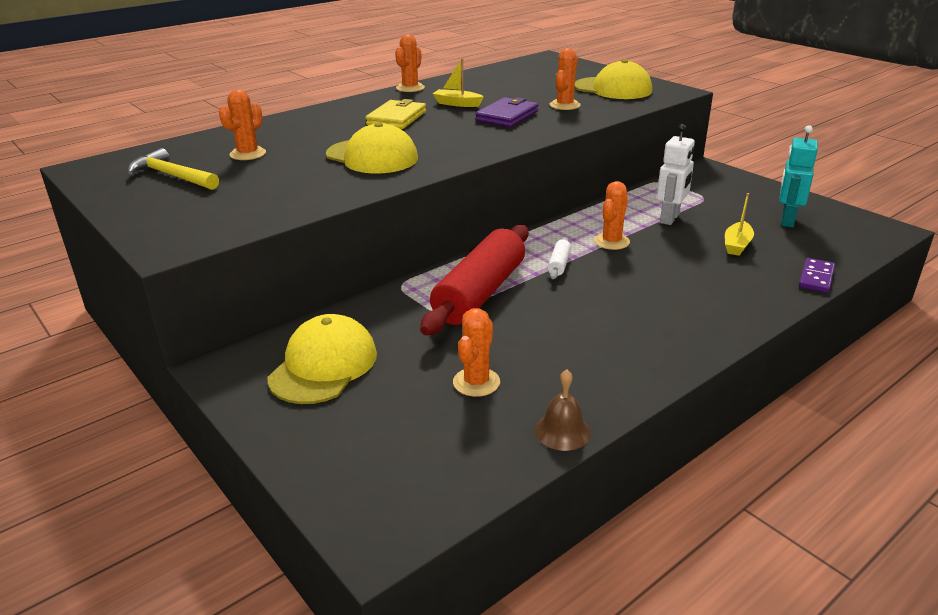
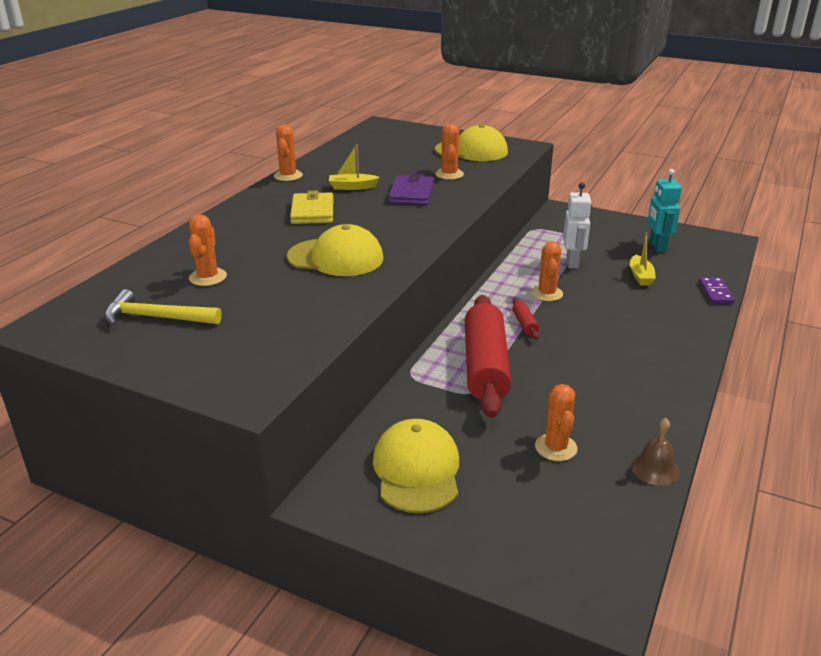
camera: 25 degrees left, 0 degrees up
white rolling pin [547,237,571,279] -> red rolling pin [512,298,539,339]

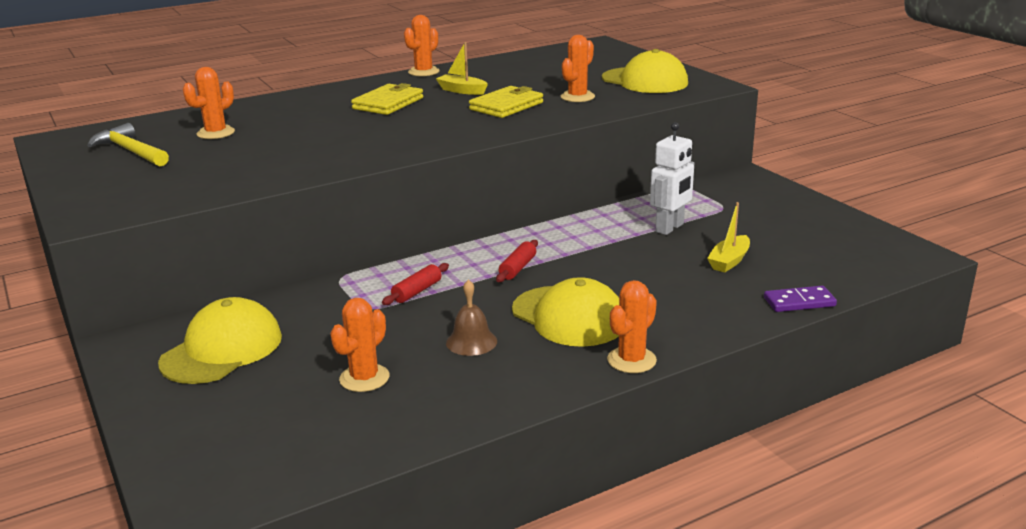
camera: 35 degrees right, 5 degrees down
yellow cap [287,224,383,276] -> yellow cap moved to [512,277,619,347]
purple wallet [389,174,434,205] -> yellow wallet [469,86,543,118]
red rolling pin [465,295,511,418] -> red rolling pin [382,263,449,305], size x0.40
orange cactus [531,241,563,301] -> orange cactus moved to [607,280,657,373]
brown bell [631,418,680,486] -> brown bell moved to [446,279,497,356]
turquoise robot [647,169,682,253] -> none
purple domino [699,277,735,304] -> purple domino turned 45 degrees clockwise [764,286,837,312]

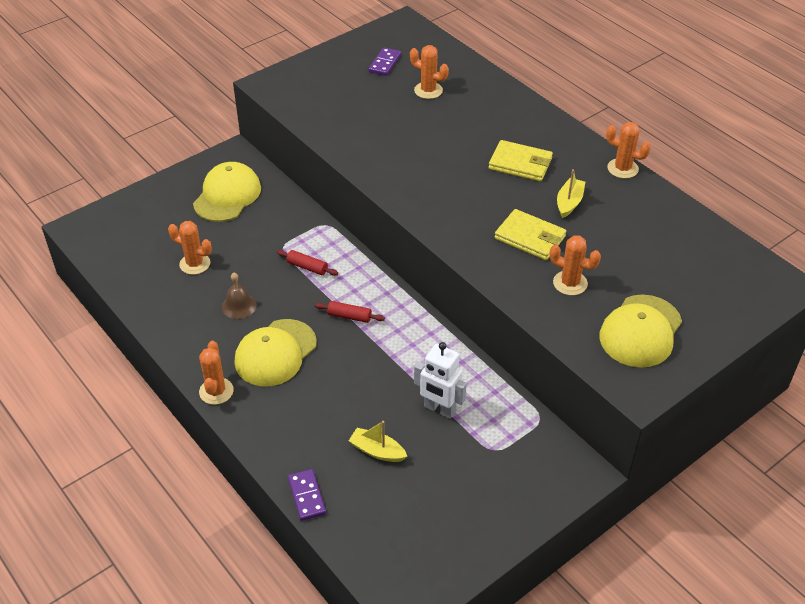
camera: 80 degrees right, 20 degrees up
yellow hammer [87,123,169,166] -> purple domino [369,47,401,76]
yellow cap [158,297,282,384] -> yellow cap turned 90 degrees counterclockwise [193,162,261,222]
orange cactus [607,280,657,373] -> orange cactus turned 60 degrees clockwise [199,341,234,405]

